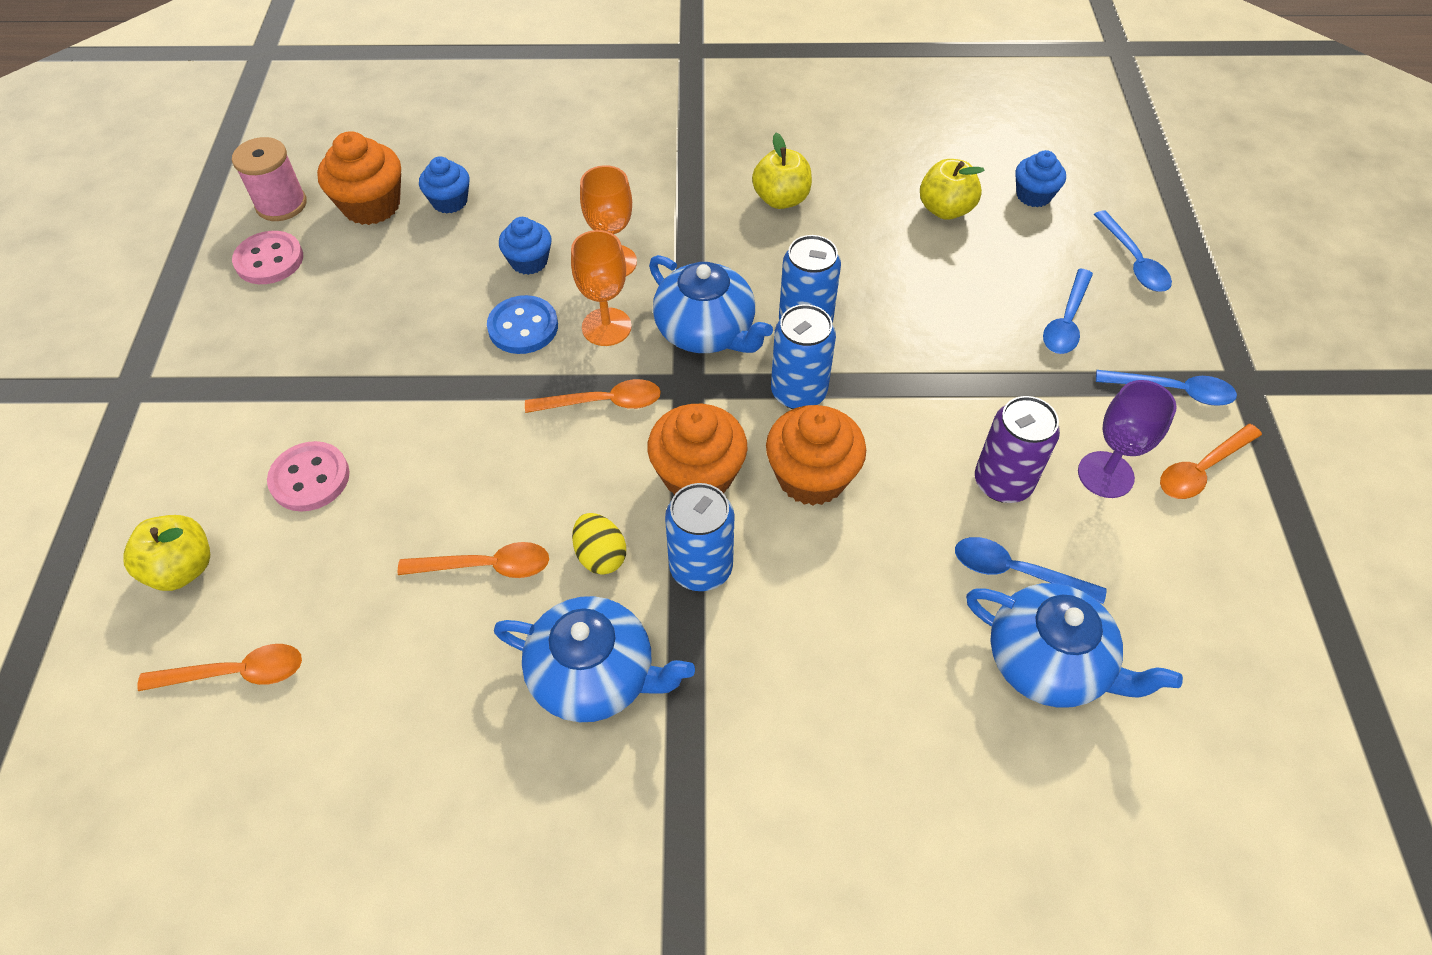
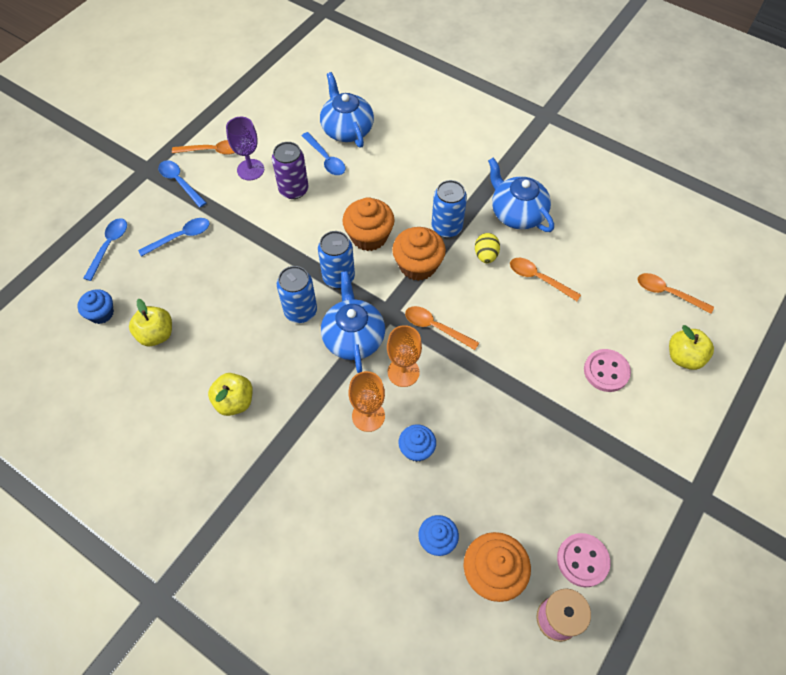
camera: 145 degrees left, 5 degrees up
blue button [487,295,558,354] -> none

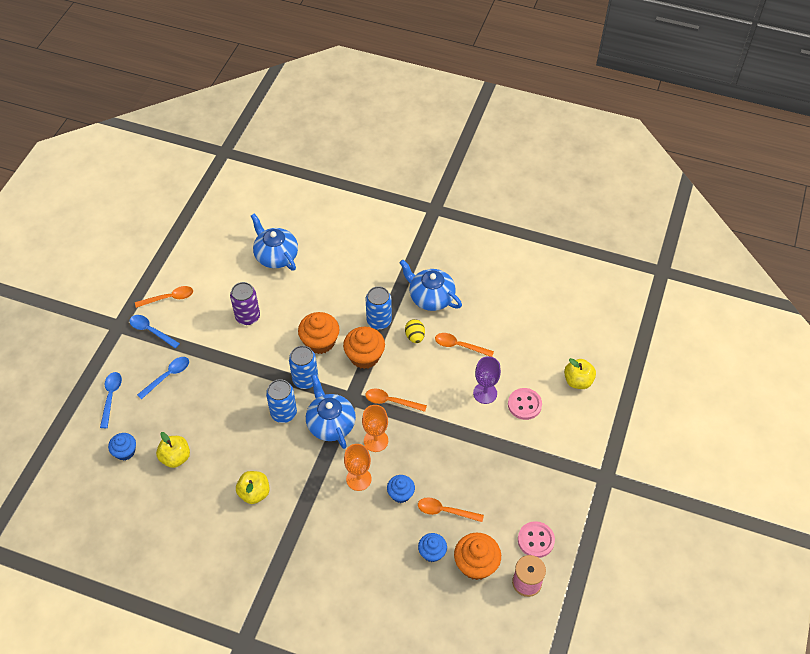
camera: 15 degrees left, 5 degrees down
purple goblet [226,117,264,180] -> purple goblet moved to [473,356,501,404]
blue spoon [302,132,345,175] -> none
orange spoon [638,273,714,314] -> orange spoon moved to [418,497,484,522]

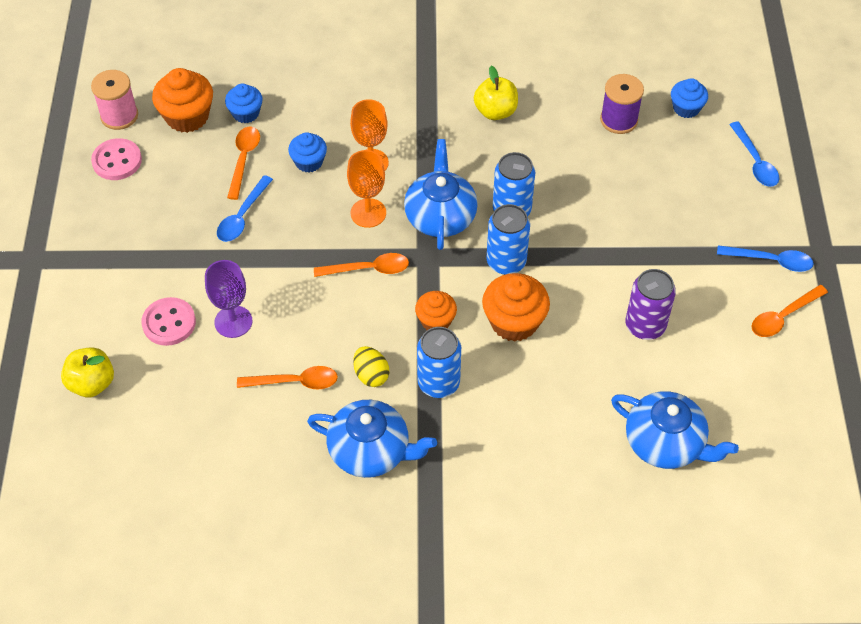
camera: 160 degrees right, 0 degrees up
blue spoon [137,357,189,399] -> blue spoon moved to [217,175,273,242]
yellow apple [156,432,190,468] -> purple spool [600,74,644,134]
blue teapot [306,374,356,449] -> blue teapot turned 135 degrees counterclockwise [404,139,478,250]
orange cupcake [343,327,385,369] -> orange cupcake [415,291,457,330], size x0.62
orange spoon [418,497,484,522] -> orange spoon turned 75 degrees counterclockwise [227,127,260,200]

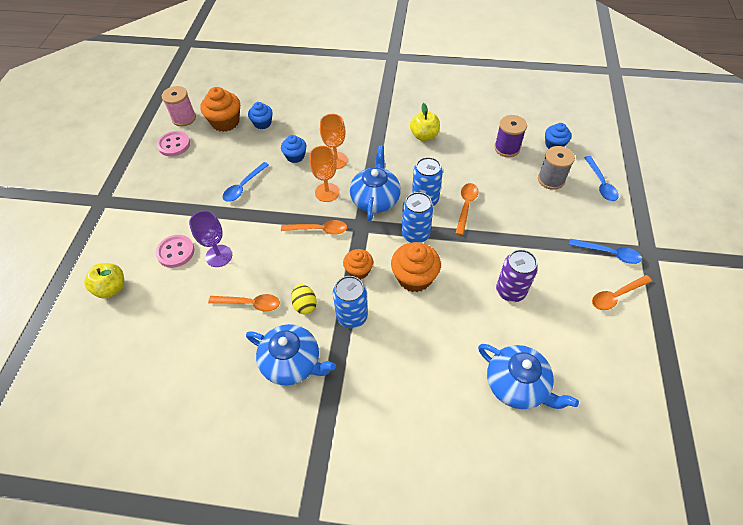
camera: 10 degrees right, 0 degrees up
orange spoon [227,127,260,200] -> orange spoon moved to [455,183,478,235]
none -> grey spool [538,146,575,190]

